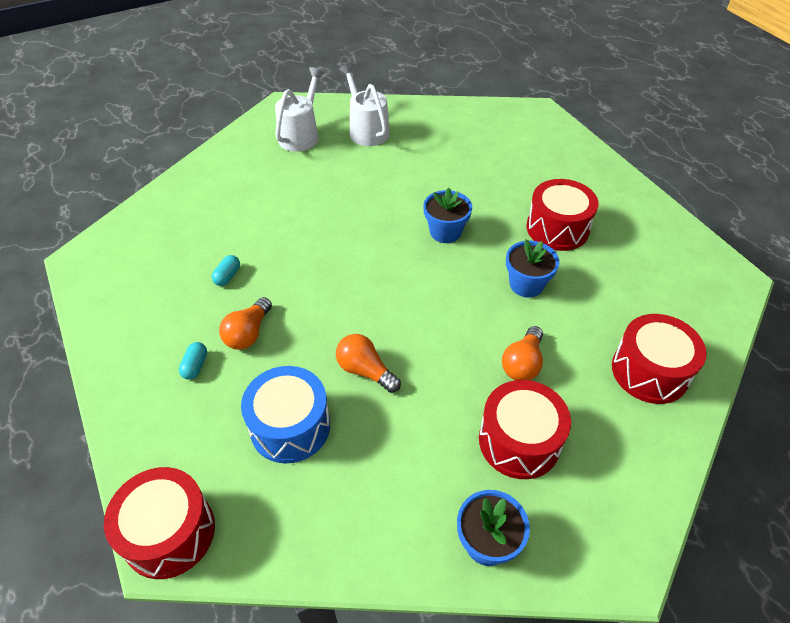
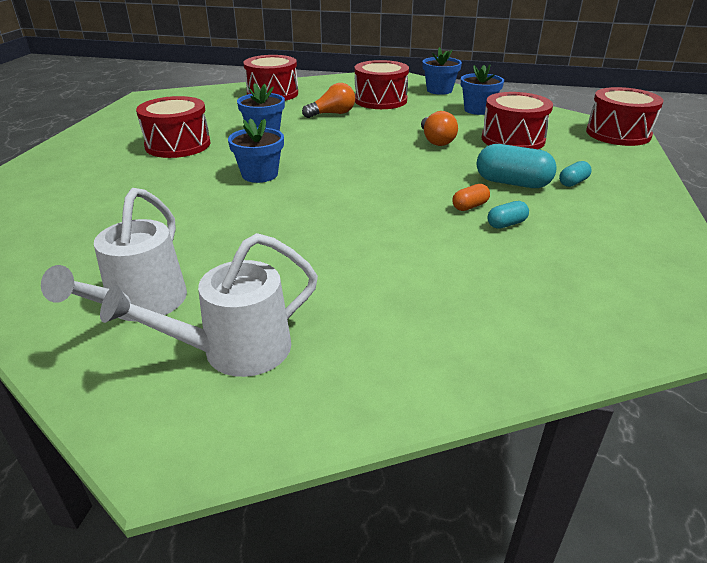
camera: 140 degrees left, 15 degrees down
orange light bulb [219,297,272,350] -> turquoise capsule [476,144,557,188]
blue drum [241,366,330,463] -> red drum [481,92,553,149]
none -> orange capsule [452,184,490,211]
none -> blue flower pot [461,65,504,115]

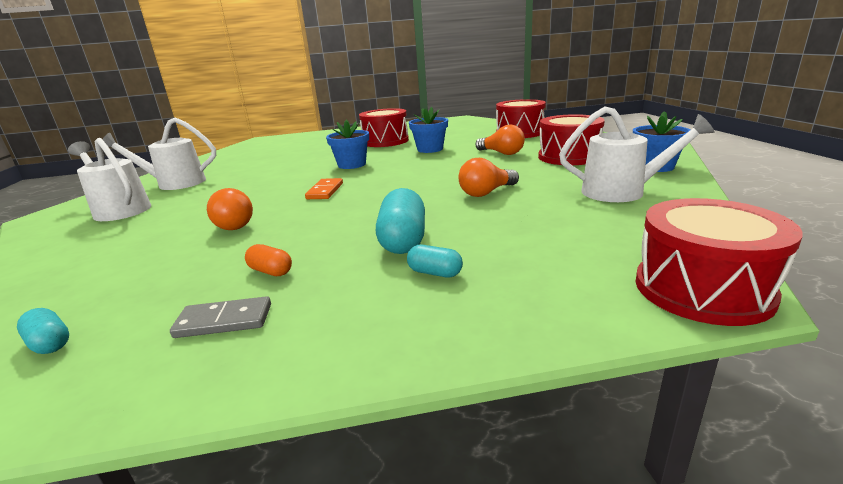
camera: 70 degrees right, 10 degrees down
orange capsule [452,184,490,211] -> orange capsule moved to [245,244,292,276]
blue flower pot [461,65,504,115] -> white watering can [559,106,715,202]
red drum [481,92,553,149] -> none
turquoise capsule [487,201,529,229] -> turquoise capsule moved to [17,308,69,354]
none -> grey domino [170,296,271,338]
none -> orange light bulb [207,188,253,230]
none -> orange domino [305,178,343,199]

